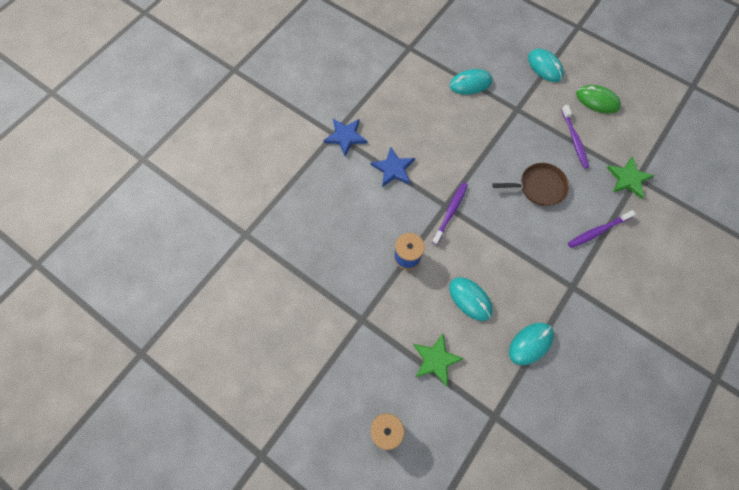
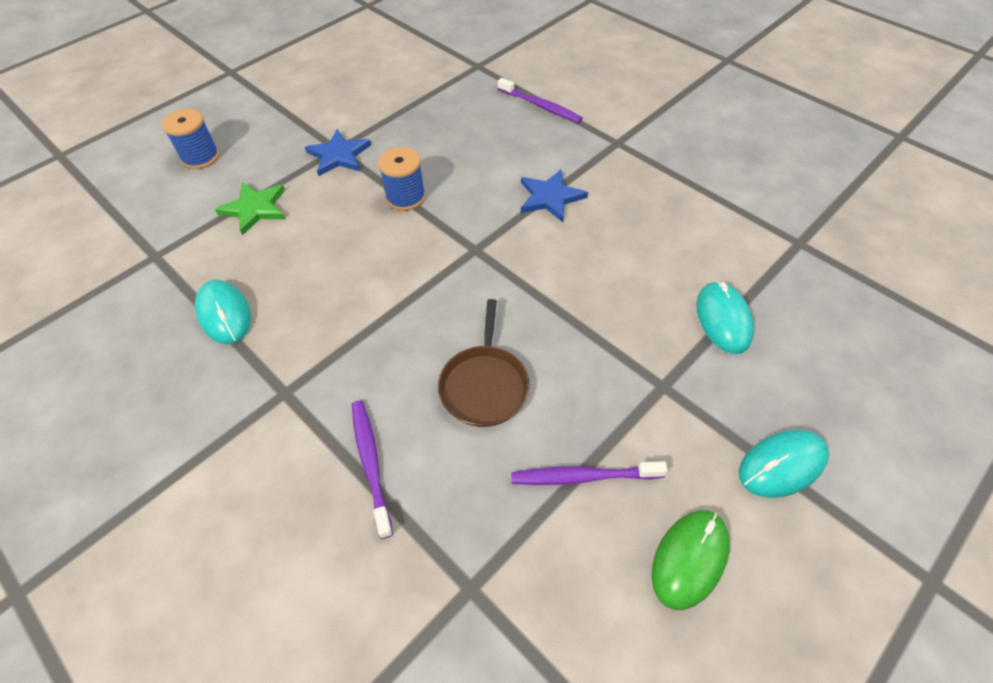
camera: 100 degrees right, 15 degrees down
blue star [323,119,367,156] -> blue star moved to [305,129,371,176]
purple toothbrush [432,182,468,245] -> purple toothbrush moved to [498,78,583,123]
turquoise mouse [449,277,493,321] -> none
green star [607,157,654,199] -> none

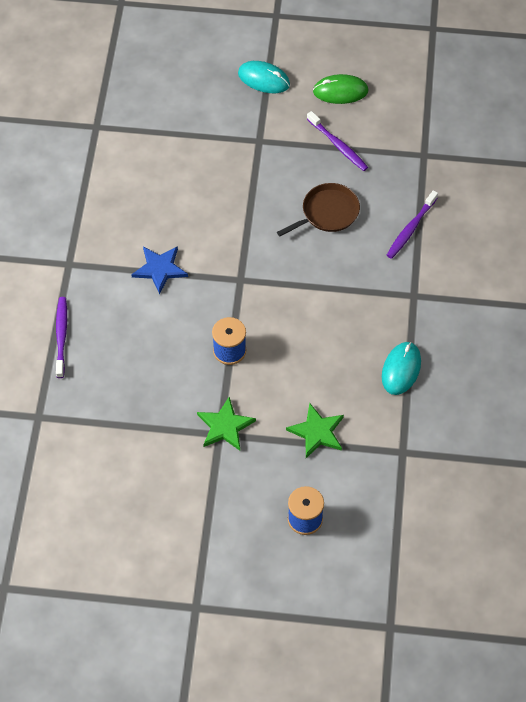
camera: 130 degrees left, 5 degrees up
blue star [305,129,371,176] -> green star [197,397,256,451]
turquoise mouse [696,281,754,354] -> none

